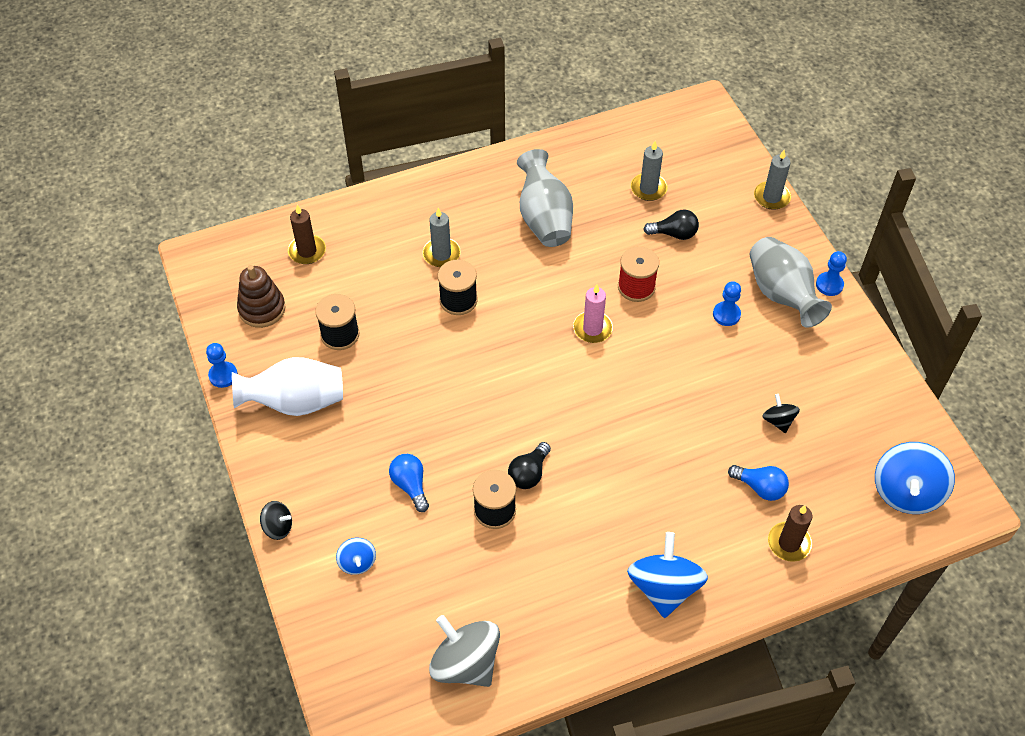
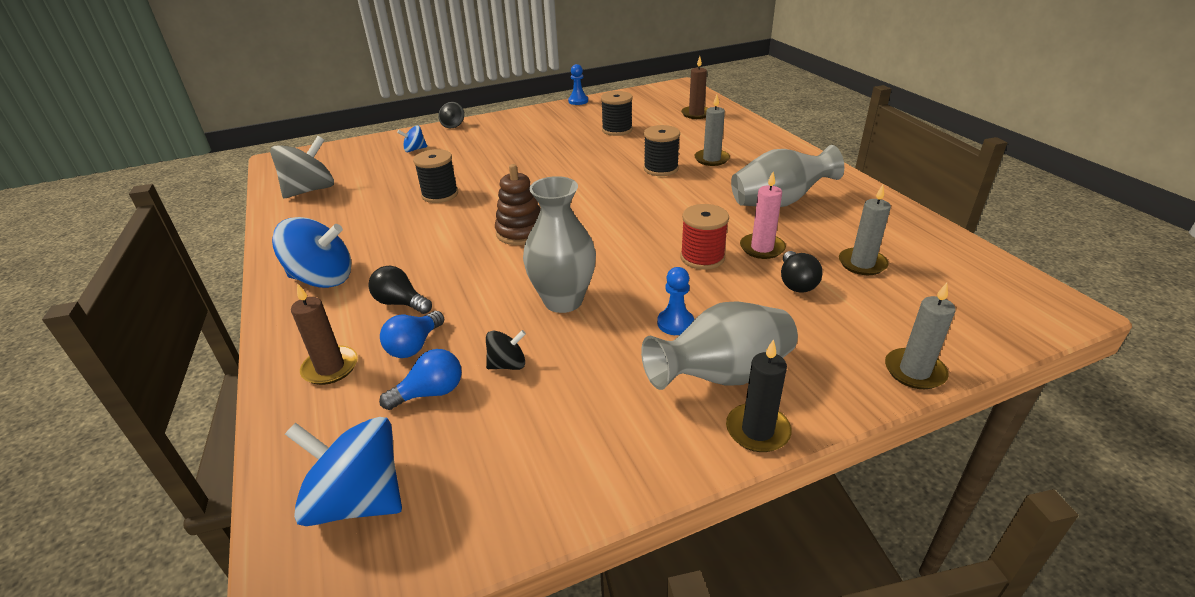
camera: 90 degrees right, 20 degrees down
white vase [232,357,343,416] -> none
brown stacking toy [237,265,286,328] -> brown stacking toy moved to [495,164,541,245]
blue light bulb [389,454,429,512] -> blue light bulb moved to [379,349,462,410]
black light bulb [508,442,551,489] -> black light bulb moved to [368,266,432,314]
pink candle [573,284,613,343] -> pink candle moved to [740,172,786,259]
blue pawn [816,251,847,296] -> black candle [726,339,792,452]
none -> grey vase [523,176,596,313]

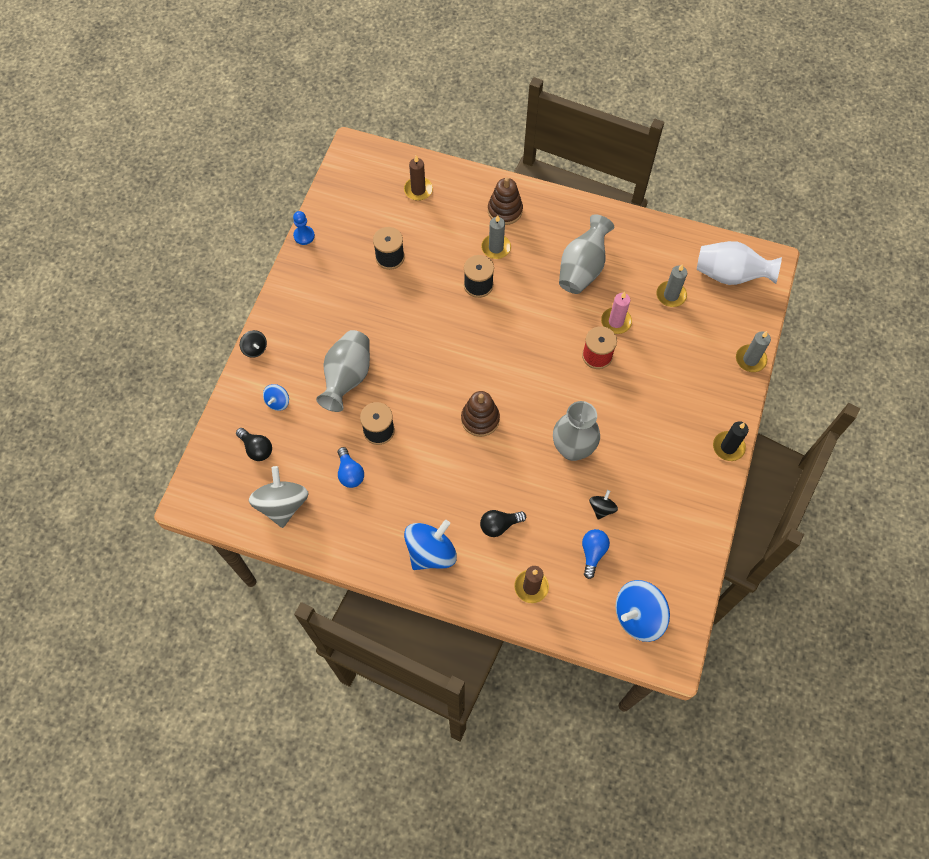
camera: 50 degrees left, 30 degrees up
blue light bulb [380,311,444,358] -> blue light bulb moved to [338,447,364,488]
grey vase [641,301,798,390] -> grey vase moved to [316,330,370,412]
blue pawn [657,267,694,335] -> none
black light bulb [781,251,823,293] -> black light bulb moved to [236,428,272,461]
none -> brown stacking toy [488,177,523,225]
none -> white vase [697,241,782,285]

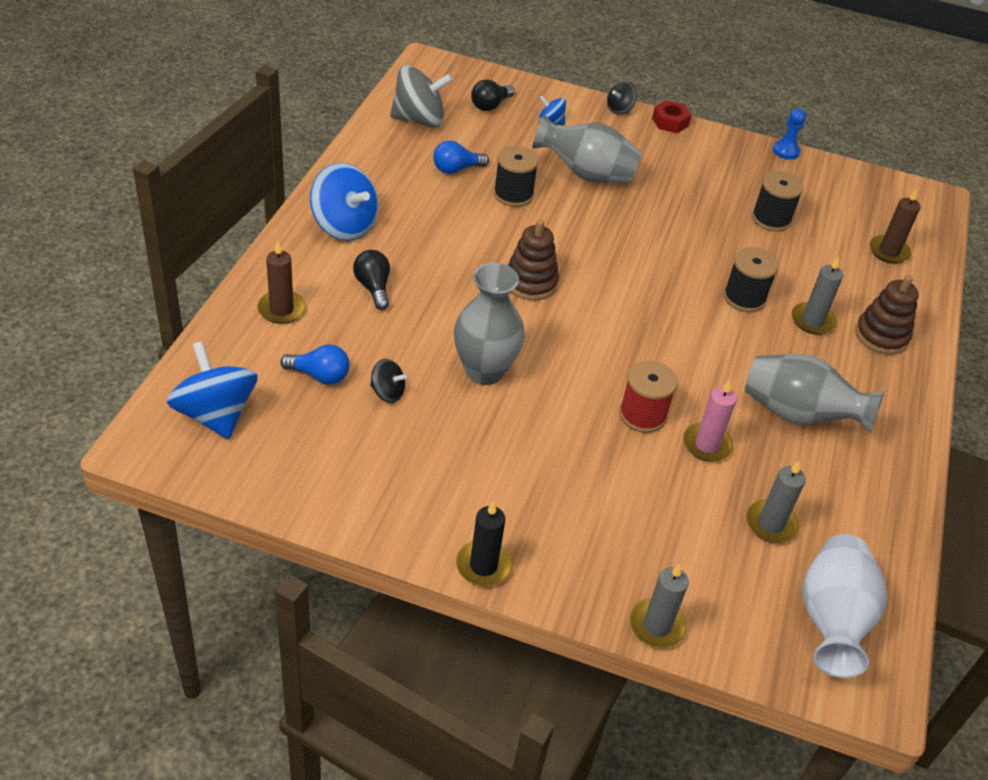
camera: 85 degrees right, 20 degrees down
none -> red nut [652,100,691,133]

